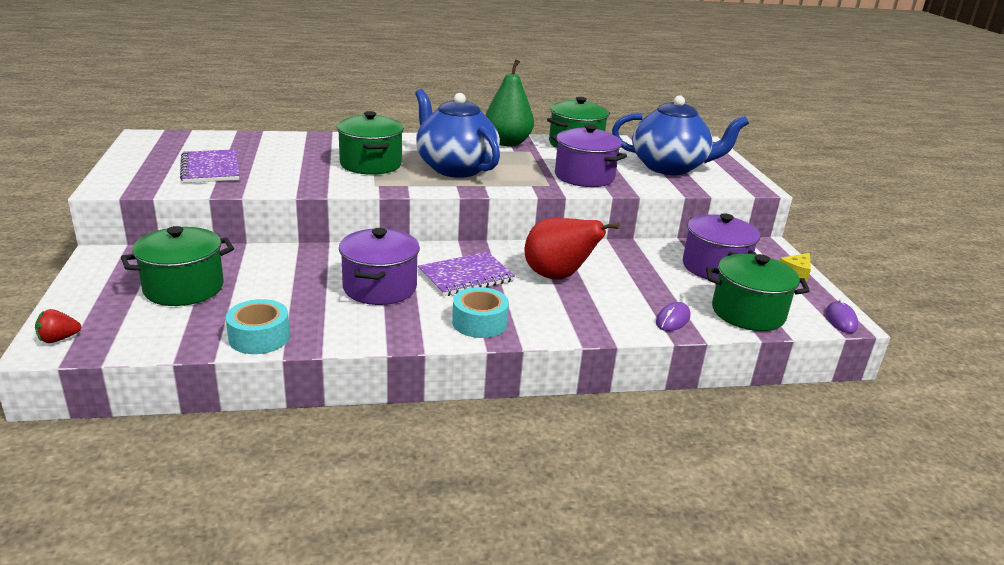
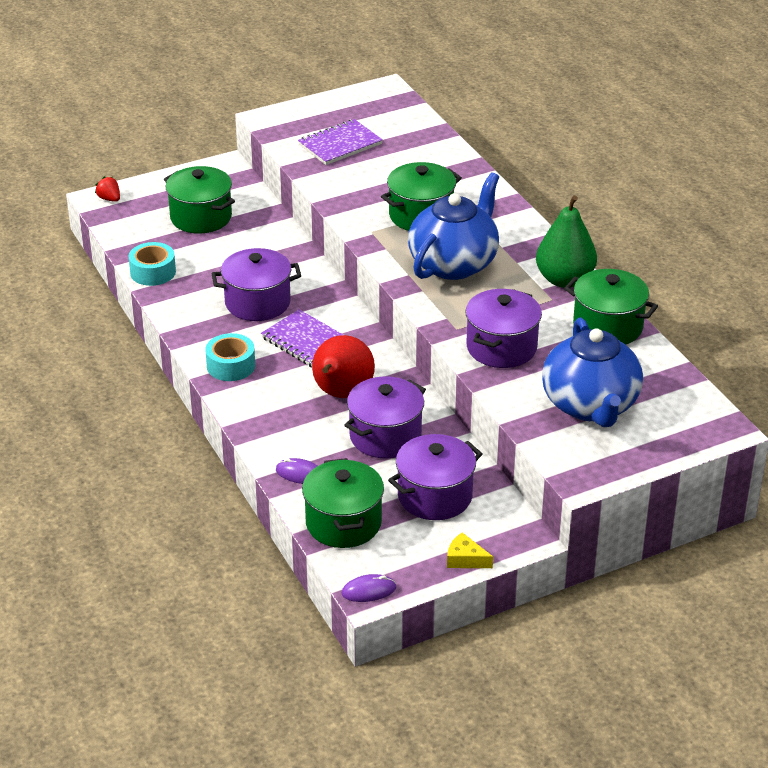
camera: 75 degrees right, 10 degrees up
none -> purple pot [344,376,426,458]

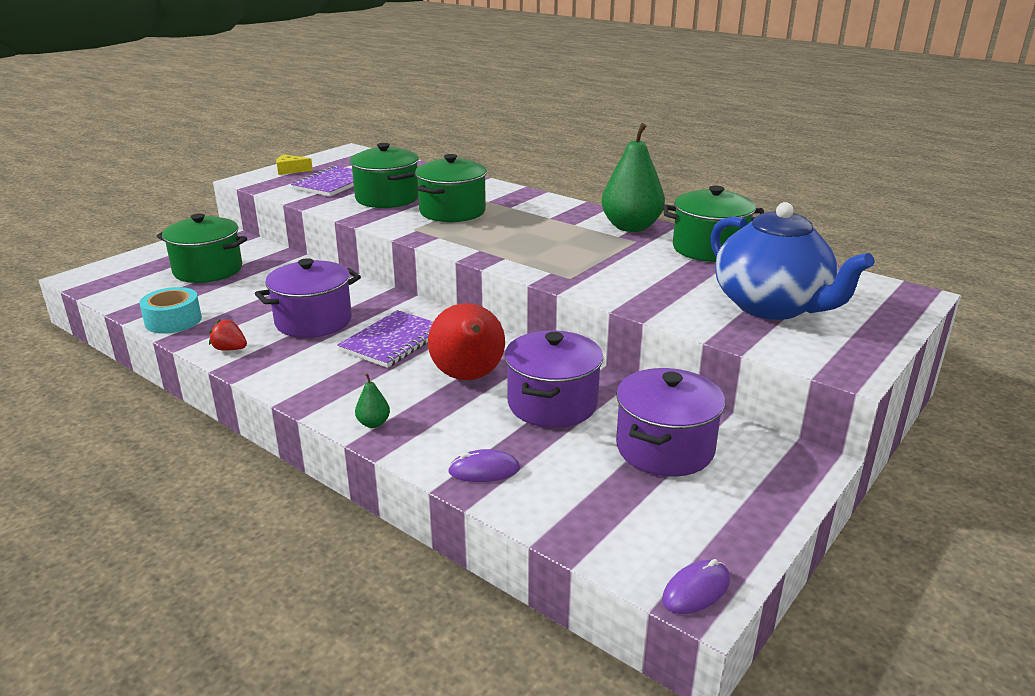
camera: 25 degrees left, 10 degrees down
red strawberry [95,176,120,202] -> red strawberry moved to [209,319,247,351]
turquoise tape [205,333,255,381] -> none
purple notebook [261,309,343,367] -> purple notebook turned 75 degrees counterclockwise [337,310,434,368]
green pot [302,458,384,548] -> green pot moved to [350,143,419,208]
blue teapot [408,172,499,280] -> none
yellow cheese [447,532,493,568] -> yellow cheese moved to [276,154,313,175]
purple pot [465,289,542,368] -> none
none -> green pear [355,373,390,428]

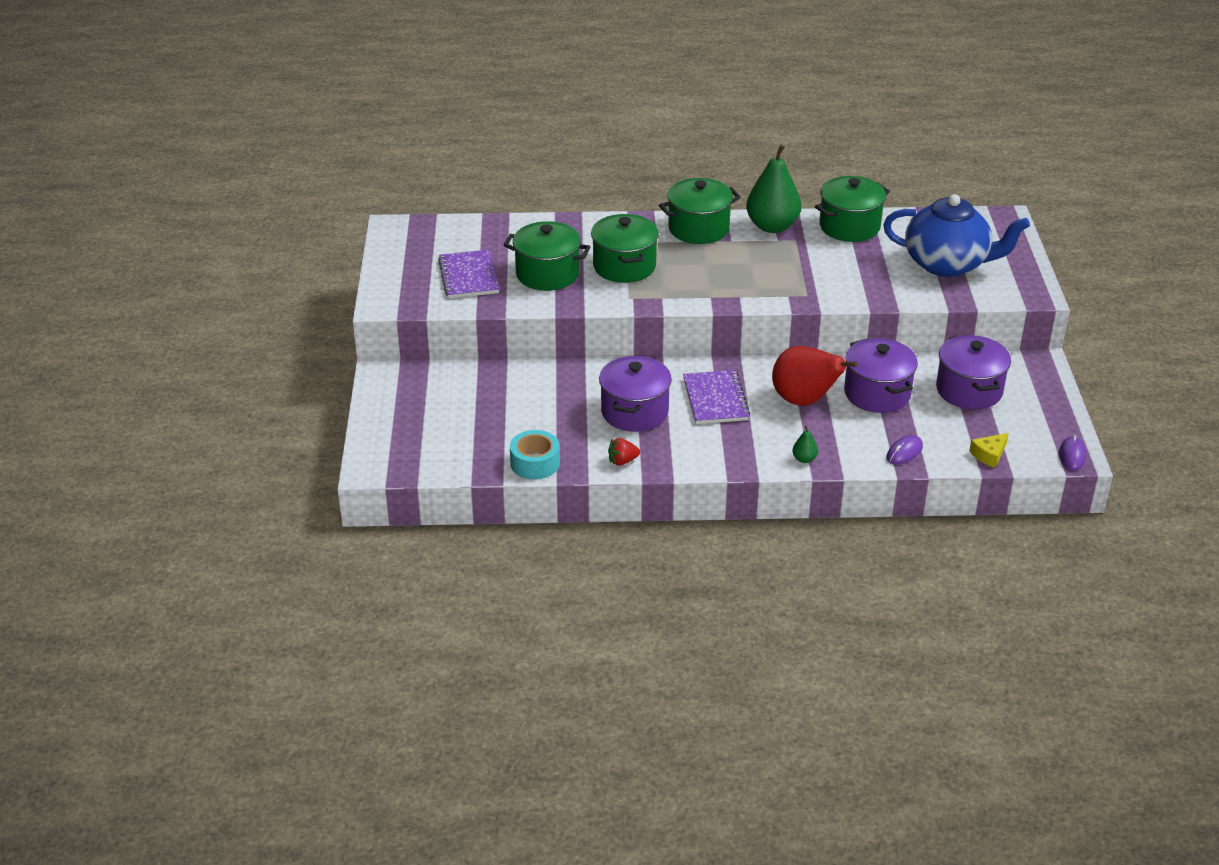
camera: 40 degrees left, 10 degrees up
green pot [157,213,247,283] -> green pot moved to [659,178,741,244]
yellow cheese [276,154,313,175] -> yellow cheese moved to [969,433,1009,468]

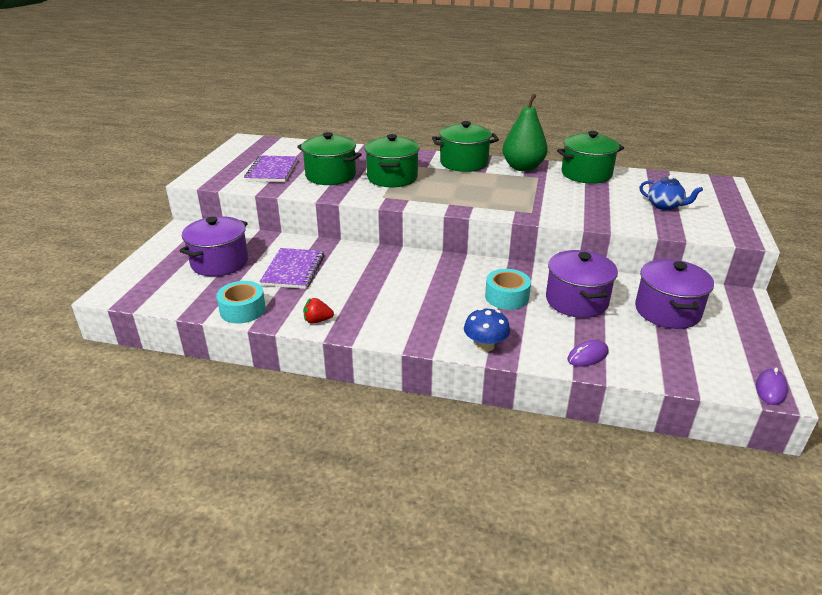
camera: 15 degrees right, 5 degrees down
purple pot [599,355,672,432] -> purple pot moved to [180,216,248,276]
purple notebook [683,370,750,424] -> purple notebook moved to [259,248,324,289]
red pear [772,346,858,406] -> turquoise tape [485,269,531,310]
green pear [792,426,818,463] -> blue mushroom [464,308,510,352]
blue teapot [883,194,1030,277] -> blue teapot [640,175,703,210], size x0.47
yellow cheese [969,433,1009,468] -> none

